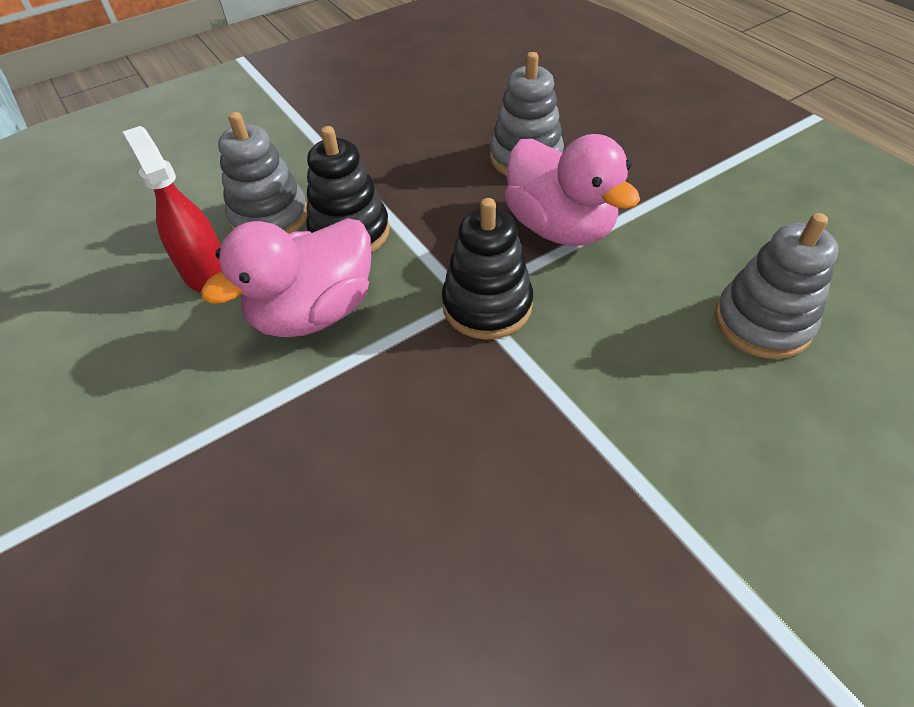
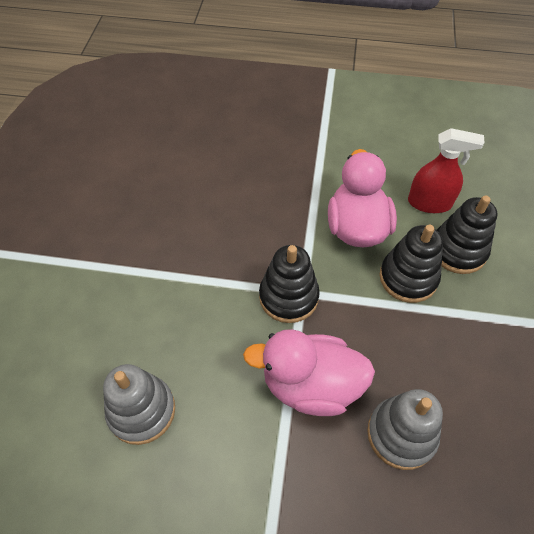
camera: 130 degrees right, 5 degrees up
grey stacking toy [218,112,307,234] -> black stacking toy [437,195,498,274]

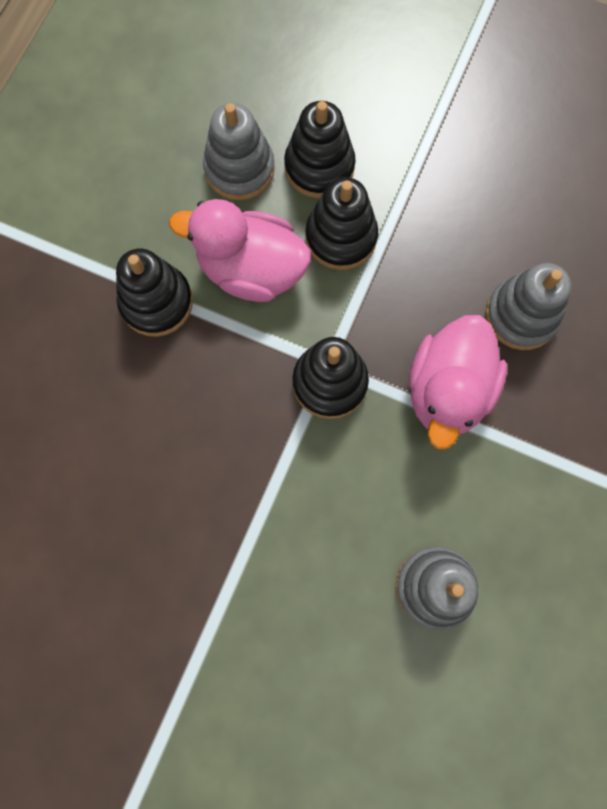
camera: 75 degrees left, 20 degrees up
red spray bottle [408,128,485,213] -> grey stacking toy [203,103,275,200]
none -> black stacking toy [116,249,193,337]

